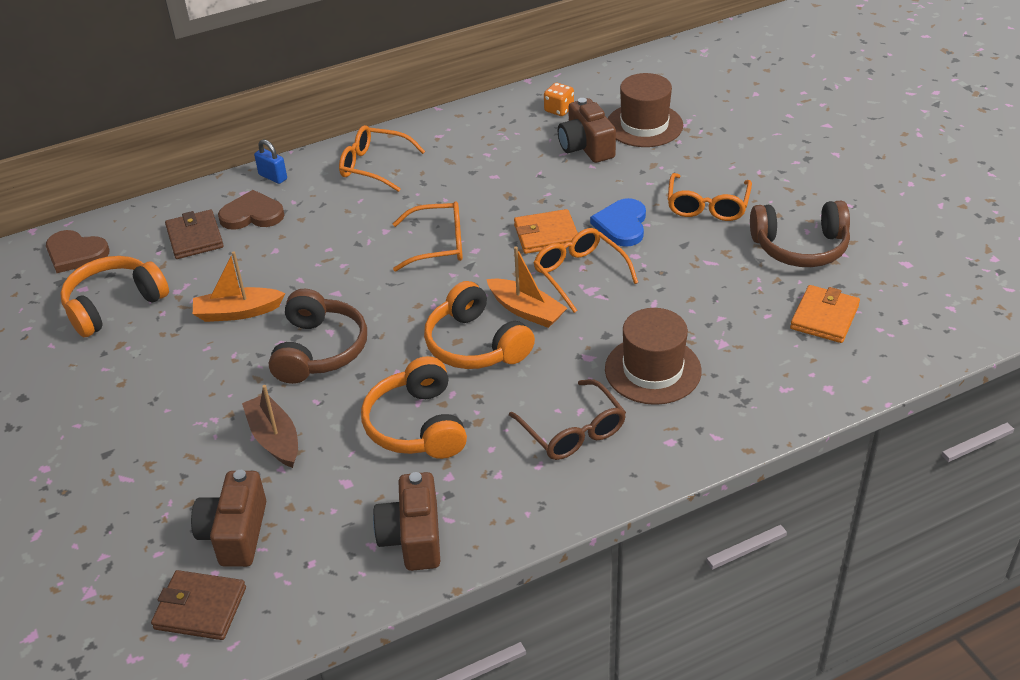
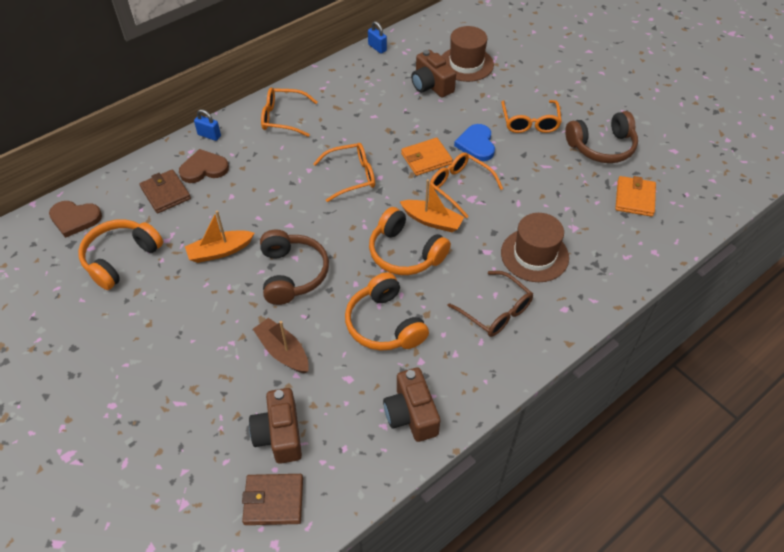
camera: 15 degrees left, 10 degrees up
orange dice [544,83,574,116] -> none
none -> blue padlock [368,21,387,53]

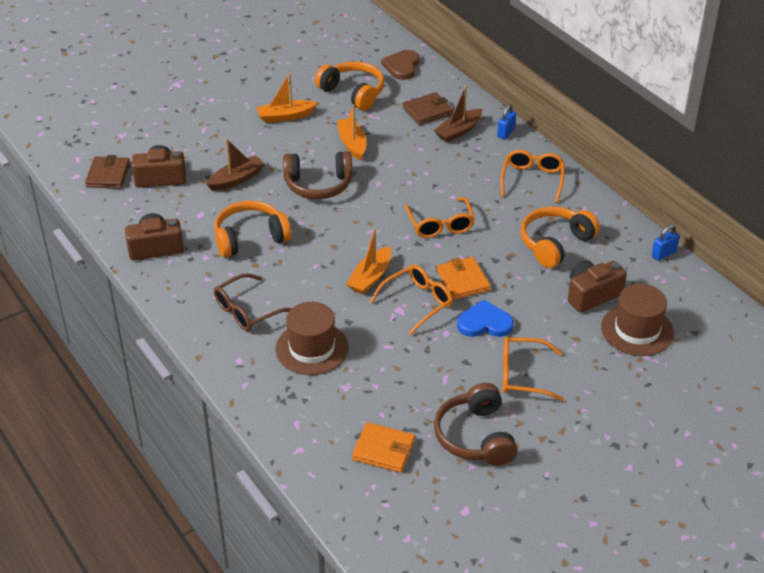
camera: 95 degrees right, 10 degrees down
brown heart [179,149,229,183] -> brown boat [434,86,482,143]
orange headphones [369,207,451,275] -> orange headphones moved to [520,206,600,268]
none -> orange boat [256,73,317,123]

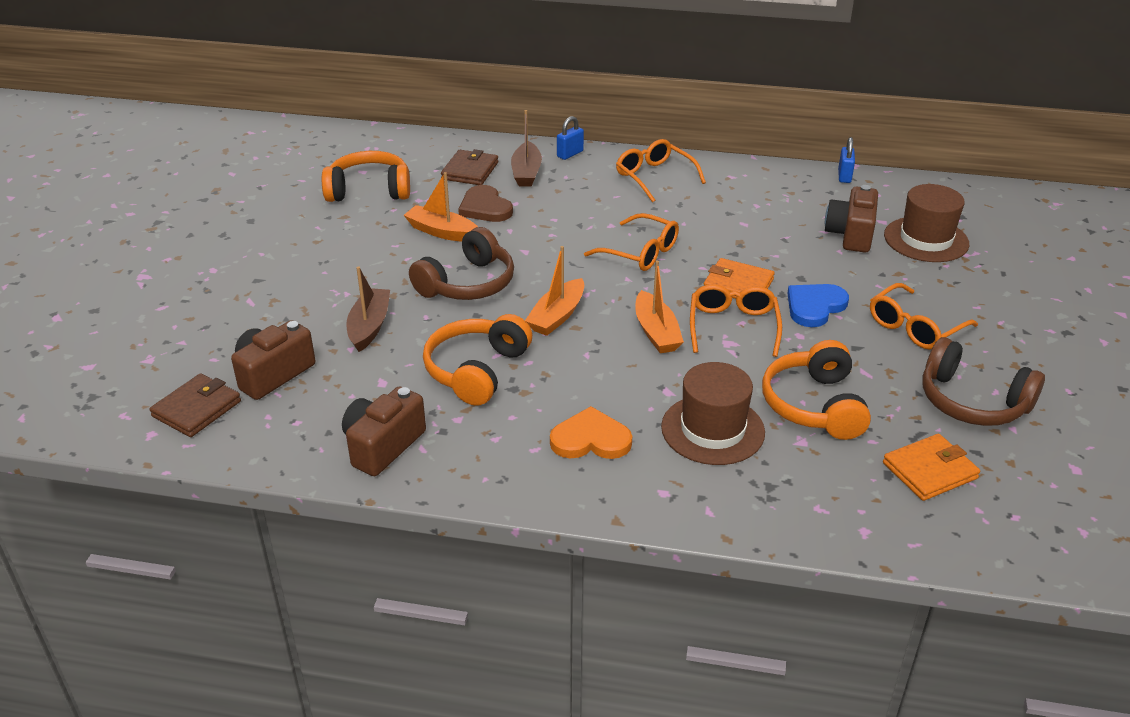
camera: 45 degrees left, 5 degrees down
brown wallet [85,155,130,189] -> brown wallet turned 75 degrees clockwise [149,374,241,437]
brown glasses [214,273,292,331] -> orange heart [550,406,632,459]
orange boat [256,73,317,123] -> orange boat moved to [525,246,584,336]
brown heart [381,50,419,80] -> brown heart moved to [458,185,513,222]
blue padlock [497,104,516,139] -> blue padlock turned 60 degrees clockwise [557,116,584,160]
orange headphones [520,206,600,268] -> orange headphones moved to [762,340,871,440]

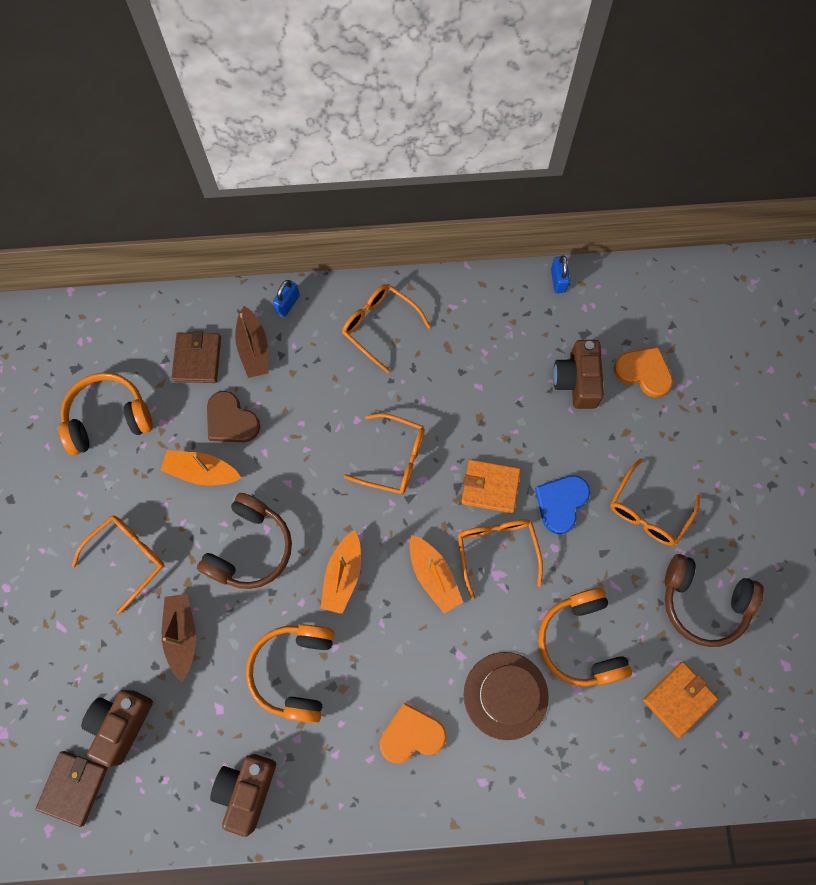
camera: 15 degrees left, 35 degrees up
brown hat [884,184,969,262] -> orange heart [614,347,673,398]
none -> orange glasses [71,516,165,614]

